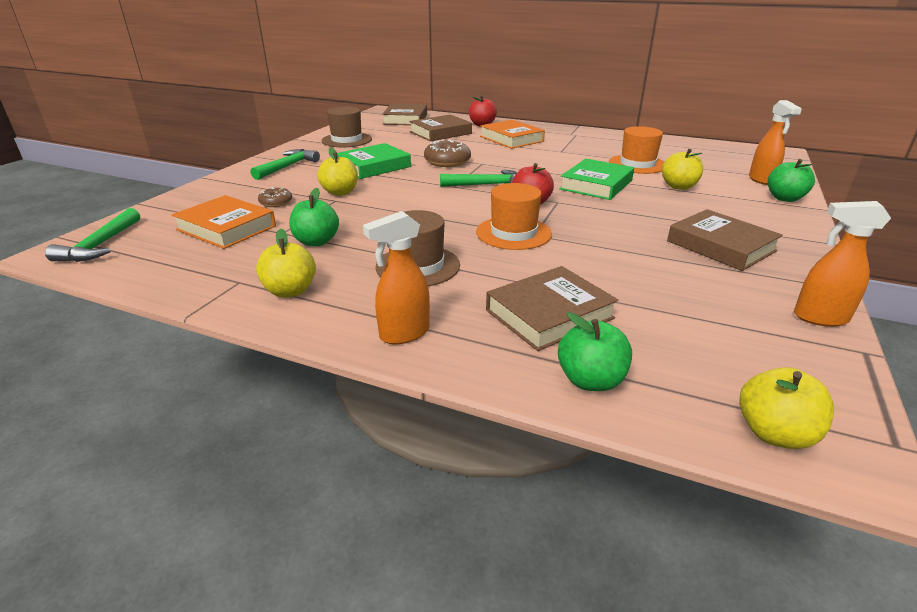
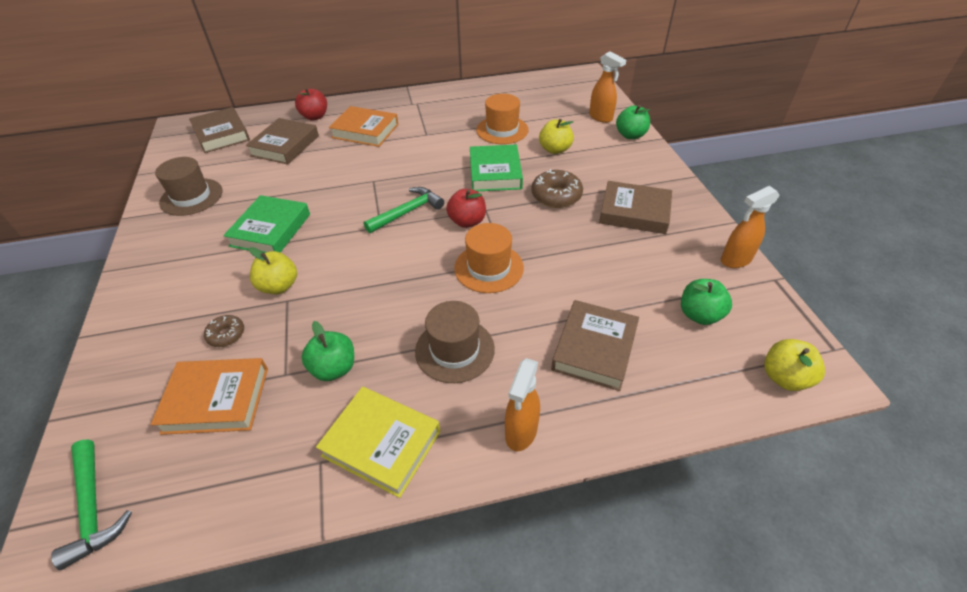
camera: 35 degrees left, 15 degrees up
green hammer [251,149,320,180] -> none
yellow apple [256,229,316,298] -> yellow book [316,387,440,498]
brown donut [424,140,471,167] -> brown donut moved to [531,169,583,208]
green apple [558,312,632,391] -> green apple moved to [681,279,732,325]

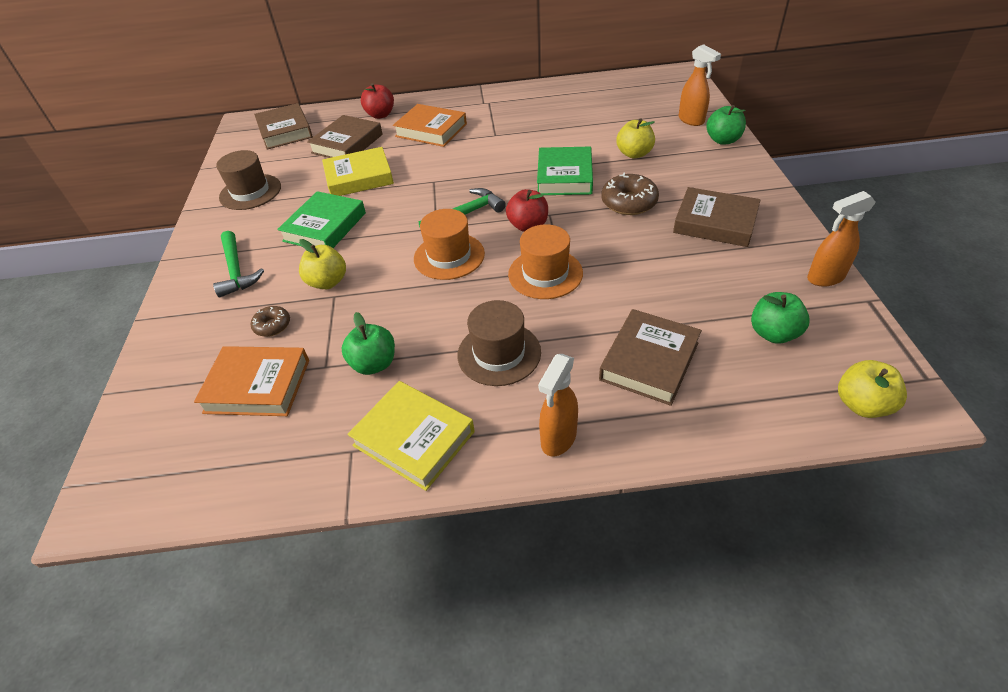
camera: 10 degrees right, 0 degrees up
green hammer [51,439,132,570] -> green hammer moved to [213,231,264,298]
orange hat [476,94,529,144] -> orange hat moved to [414,209,485,280]
none -> yellow book [322,147,394,196]

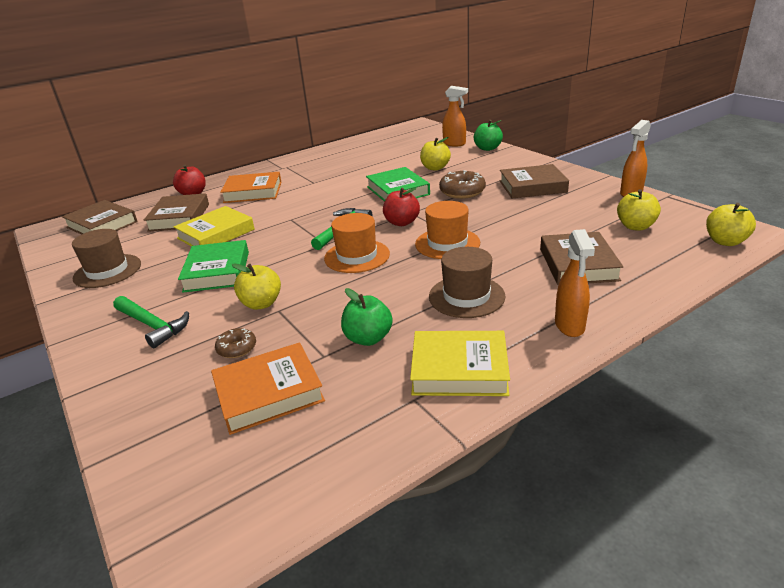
camera: 30 degrees left, 15 degrees down
green apple [751,292,810,344] -> yellow apple [617,189,661,231]

